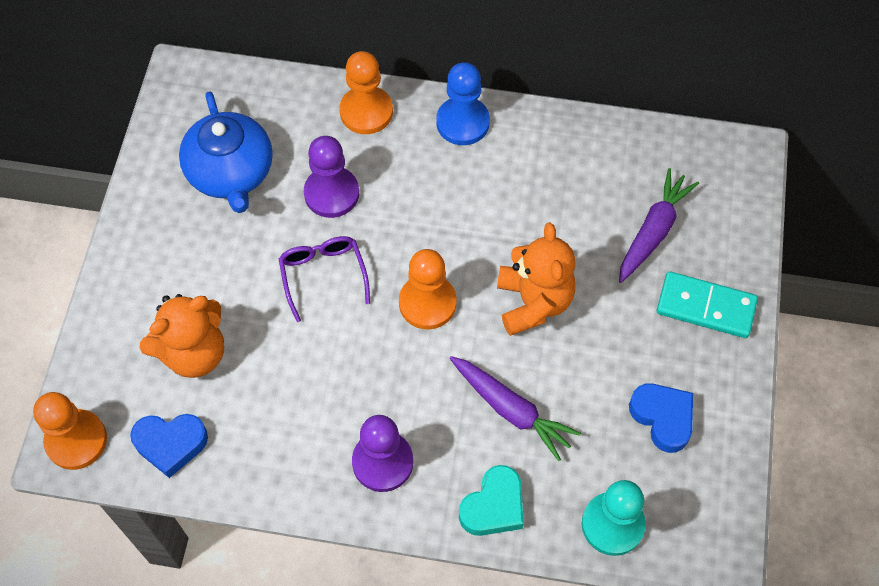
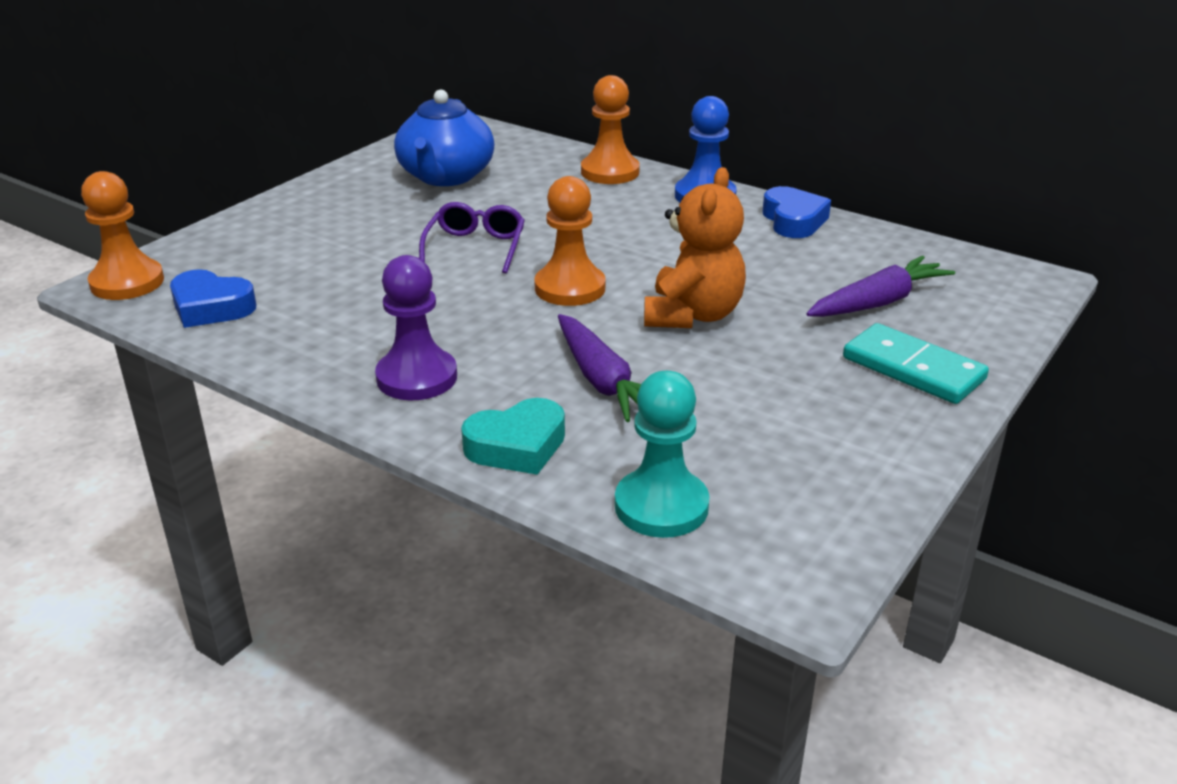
camera: 25 degrees right, 30 degrees down
orange teddy bear [139,294,224,378] -> none
purple pawn [304,136,359,218] -> none
blue heart [629,383,693,453] -> blue heart moved to [762,186,831,238]

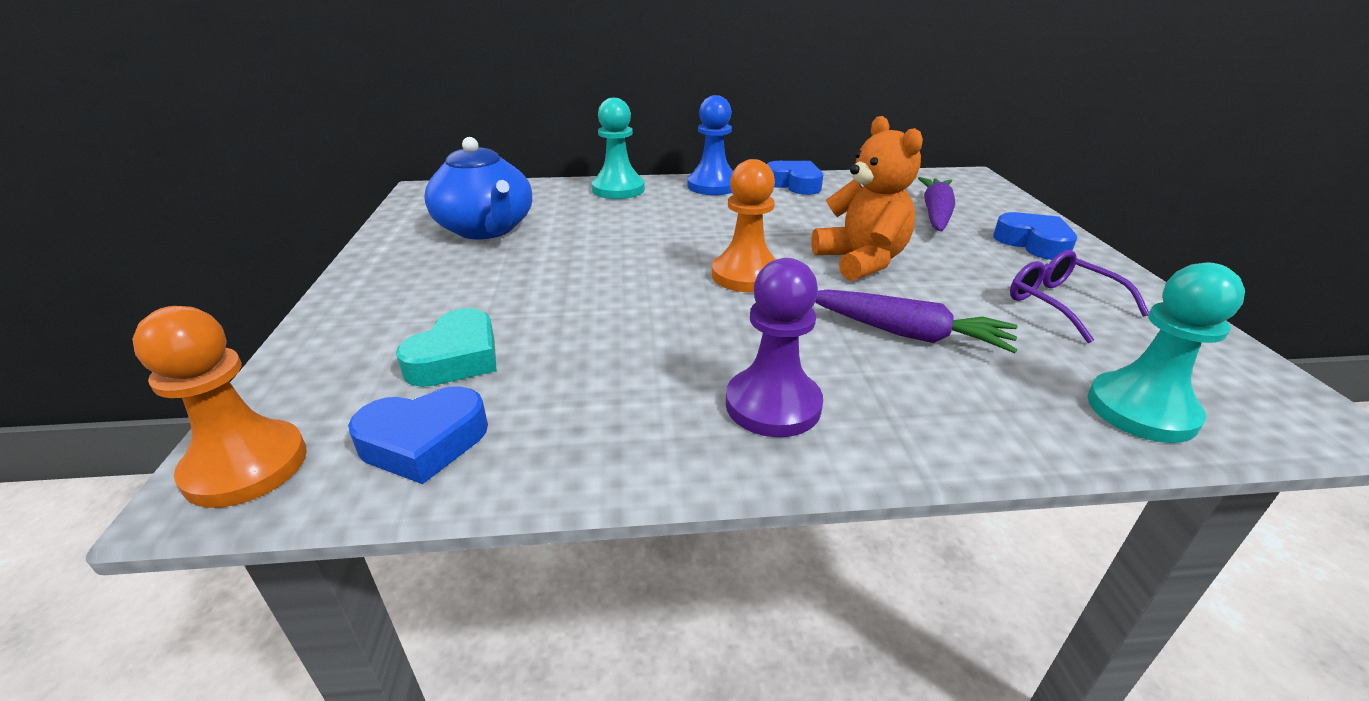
camera: 40 degrees left, 0 degrees up
purple glasses [419,202,525,273] -> purple glasses moved to [1010,250,1149,343]
turquoise heart [461,398,565,475] -> turquoise heart moved to [396,308,497,387]
orange pawn [581,75,640,184] -> turquoise pawn [592,98,645,199]
turquoise domino [843,323,989,404] -> blue heart [993,212,1077,260]

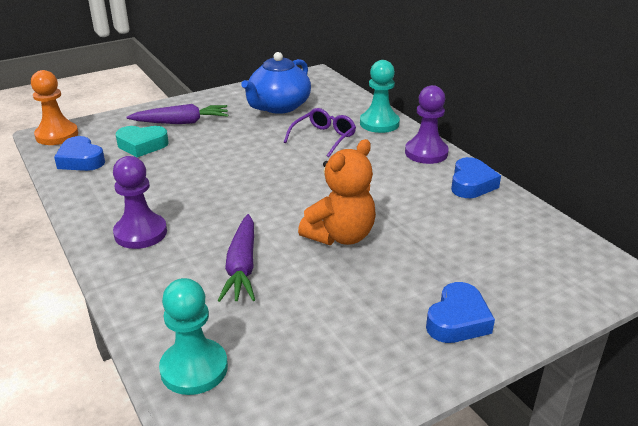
camera: 65 degrees right, 0 degrees up
blue pawn [687,95,733,195] -> purple pawn [405,85,449,164]
orange pawn [712,159,776,292] -> none
purple carrot [918,177,955,232] -> purple carrot moved to [126,104,228,124]
purple glasses [1010,250,1149,343] -> purple glasses moved to [284,108,356,157]

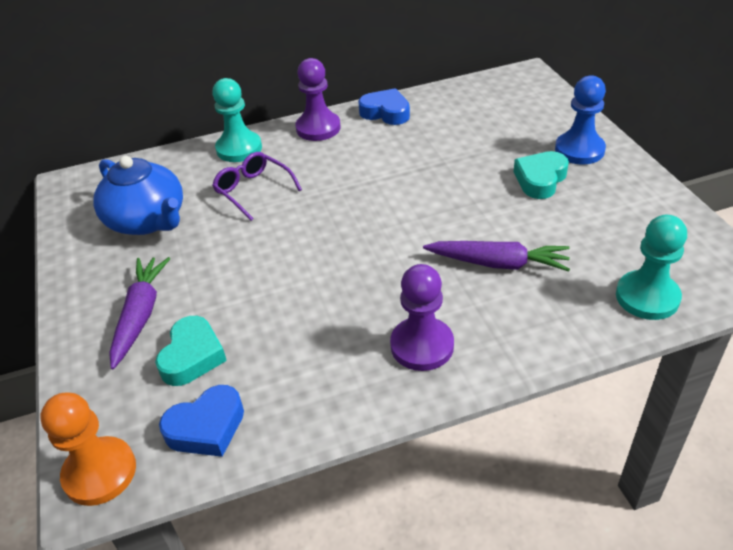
camera: 75 degrees left, 10 degrees up
orange teddy bear [298,139,376,245] -> none
blue heart [426,282,495,343] -> blue pawn [555,75,606,165]
none -> turquoise heart [514,151,569,199]

